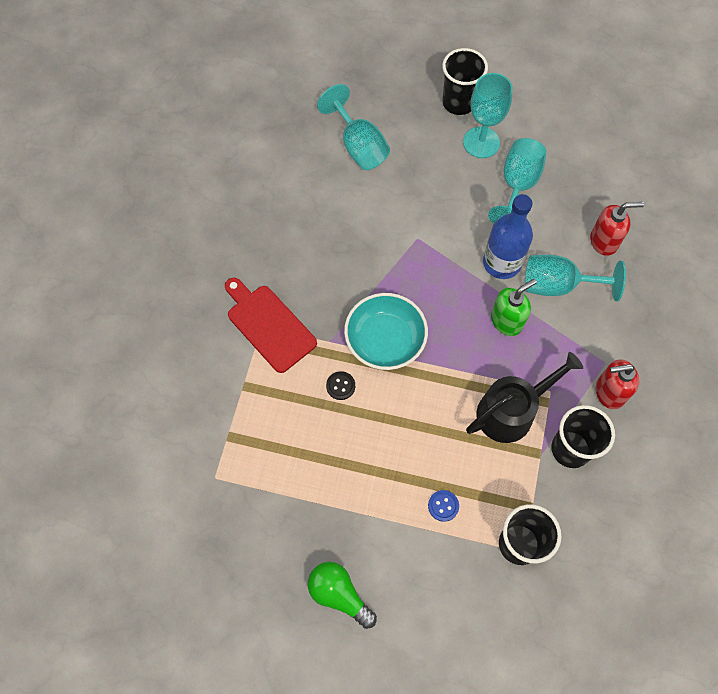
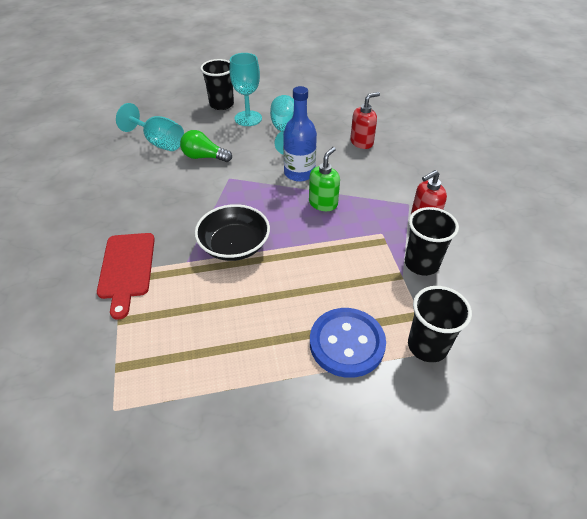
camera: 25 degrees left, 20 degrees down
red cutting board [225,278,317,373] -> red cutting board turned 120 degrees counterclockwise [97,233,155,320]
green light bulb [308,562,377,629] -> green light bulb moved to [180,130,232,162]
black button [326,371,355,400] -> none
turquoise bowl [344,293,428,370] -> black bowl [195,204,270,261]
blue button [428,490,459,522] -> blue button [310,308,386,378], size x2.49
black watering can [466,352,583,443] -> none
turquoise goblet [525,255,626,301] -> none

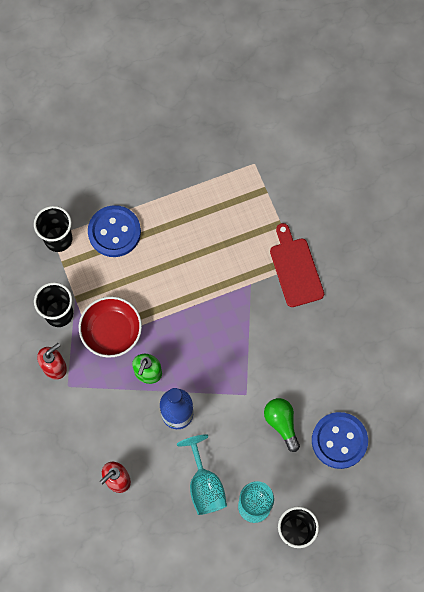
camera: 170 degrees right, 25 degrees up
turquoise goblet [116,103,184,151] -> blue button [312,412,368,469]
green light bulb [180,130,232,162] -> green light bulb turned 120 degrees counterclockwise [264,398,300,452]
black bowl [195,204,270,261] -> none
none -> red bowl [79,296,142,358]

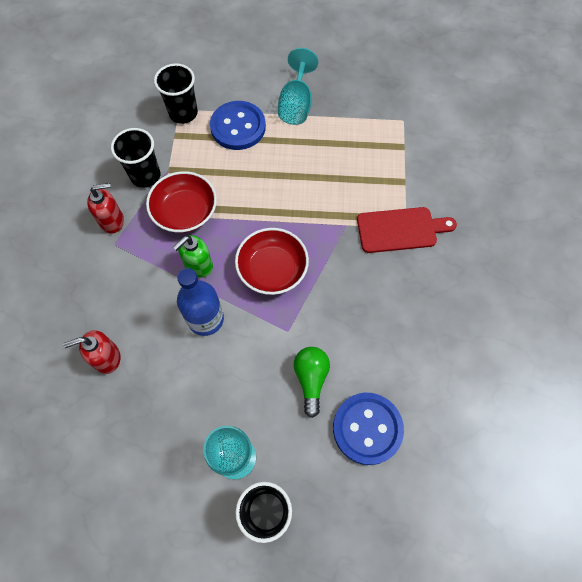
camera: 25 degrees right, 5 degrees down
turquoise goblet [177,434,227,515] -> turquoise goblet moved to [278,48,318,125]
red cutting board [270,223,324,307] -> red cutting board turned 75 degrees clockwise [357,207,457,253]
none -> red bowl [235,228,309,295]

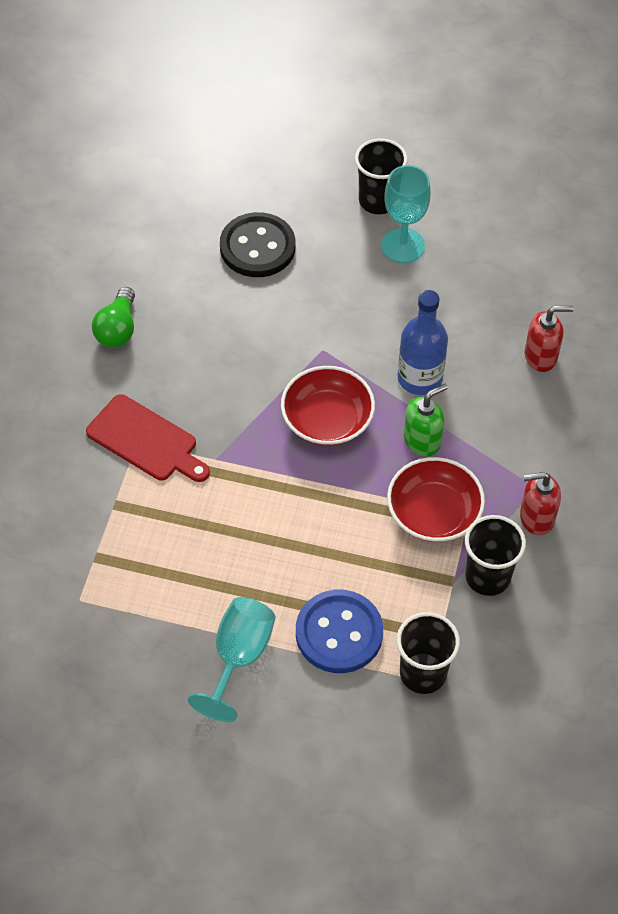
camera: 170 degrees left, 10 degrees down
green light bulb [294,347,330,418] -> green light bulb moved to [92,287,135,348]
blue button [333,393,404,465] -> black button [220,212,295,277]
red cutting board [357,207,457,253] -> red cutting board turned 150 degrees counterclockwise [86,394,210,482]

